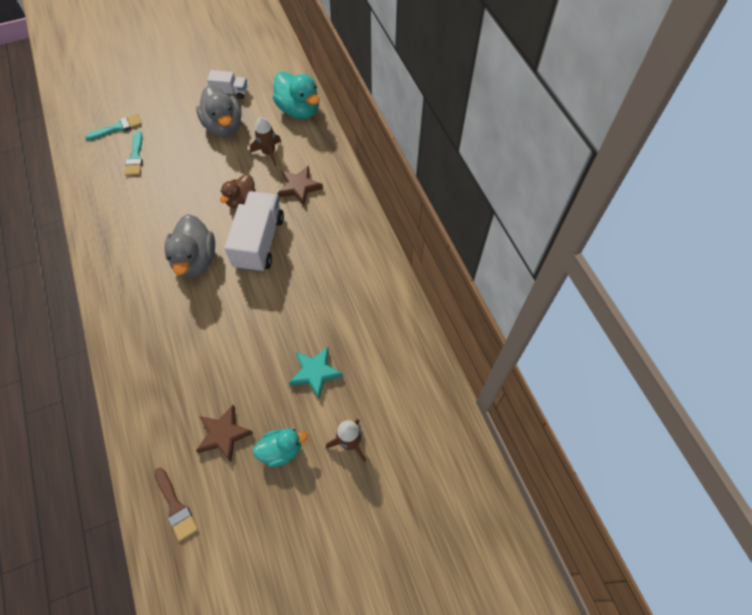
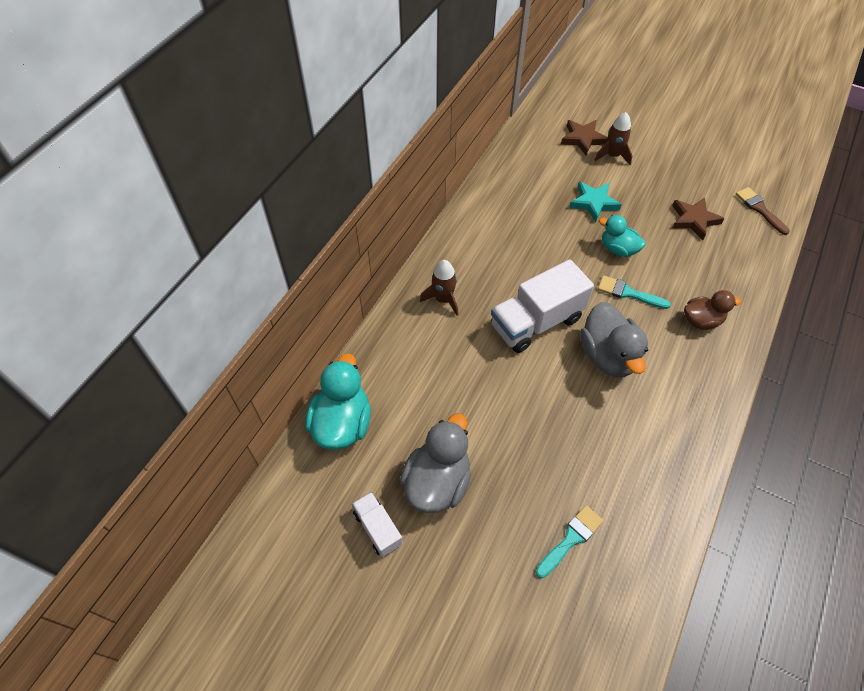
camera: 130 degrees left, 5 degrees down
turquoise brush [85,114,142,140] -> turquoise brush moved to [598,275,671,309]
brown brush [154,468,198,541] -> brown brush turned 45 degrees counterclockwise [736,187,790,235]
grey duck [164,214,215,278] -> grey duck turned 120 degrees clockwise [580,302,648,377]
brown duck [220,174,256,208] -> brown duck moved to [684,290,741,330]
brown rocket [250,117,281,166] -> brown rocket moved to [420,260,458,316]
turquoise duck [253,428,308,467] -> turquoise duck moved to [599,215,646,257]
brown star [278,166,323,206] -> brown star moved to [561,120,608,155]

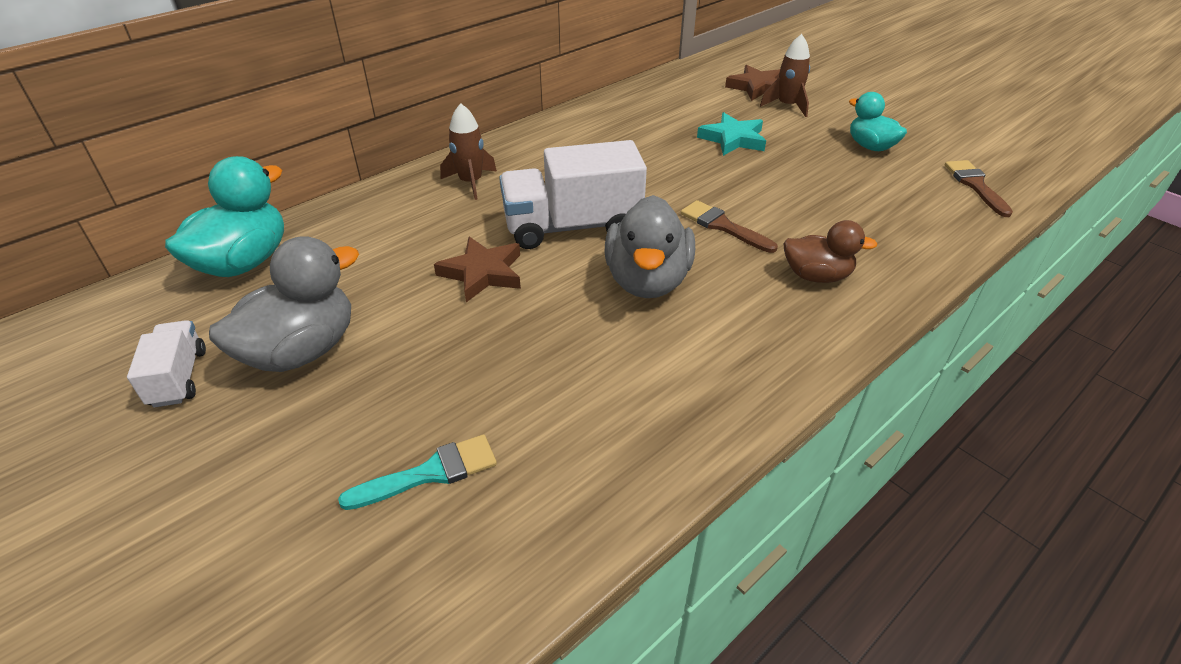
camera: 20 degrees right, 15 degrees down
turquoise brush [598,275,671,309] -> brown brush [681,200,778,253]
turquoise duck [599,215,646,257] -> turquoise duck moved to [849,92,907,151]
brown star [672,198,725,240] -> brown star moved to [434,237,521,302]

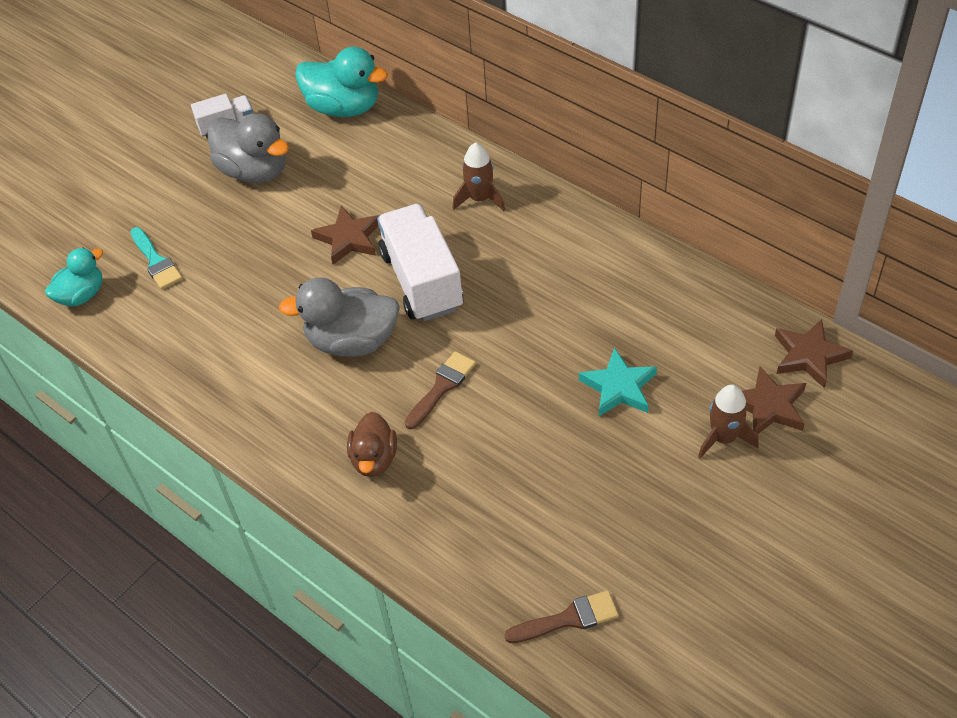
camera: 85 degrees right, 10 degrees up
turquoise duck [849,92,907,151] -> turquoise duck moved to [45,248,103,306]
none -> brown star [775,319,853,388]

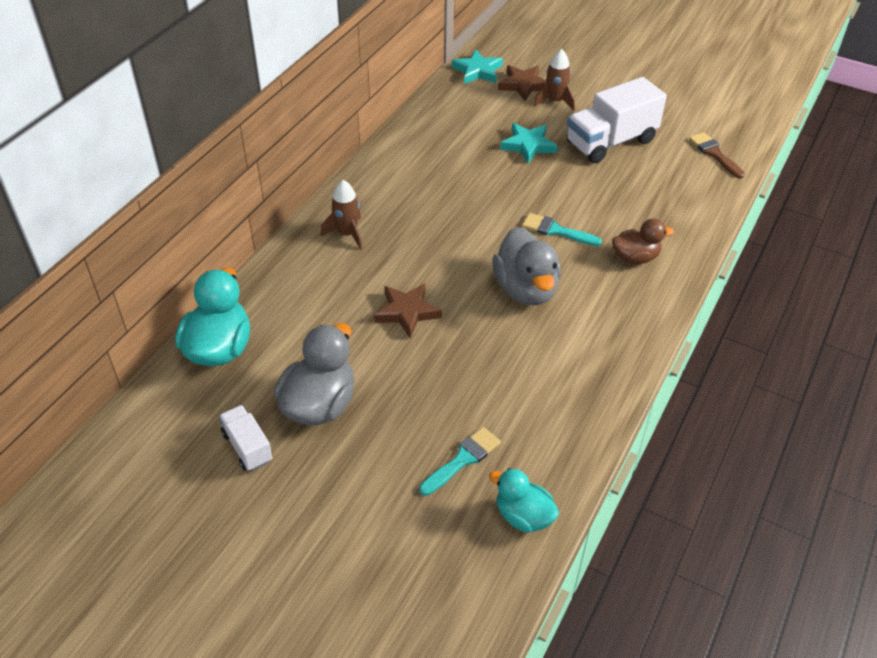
camera: 105 degrees left, 5 degrees down
white truck [377,204,463,321] -> white truck moved to [567,77,667,163]
brown brush [405,351,476,429] -> turquoise brush [522,213,602,246]
brown star [775,319,853,388] -> turquoise star [452,49,503,84]

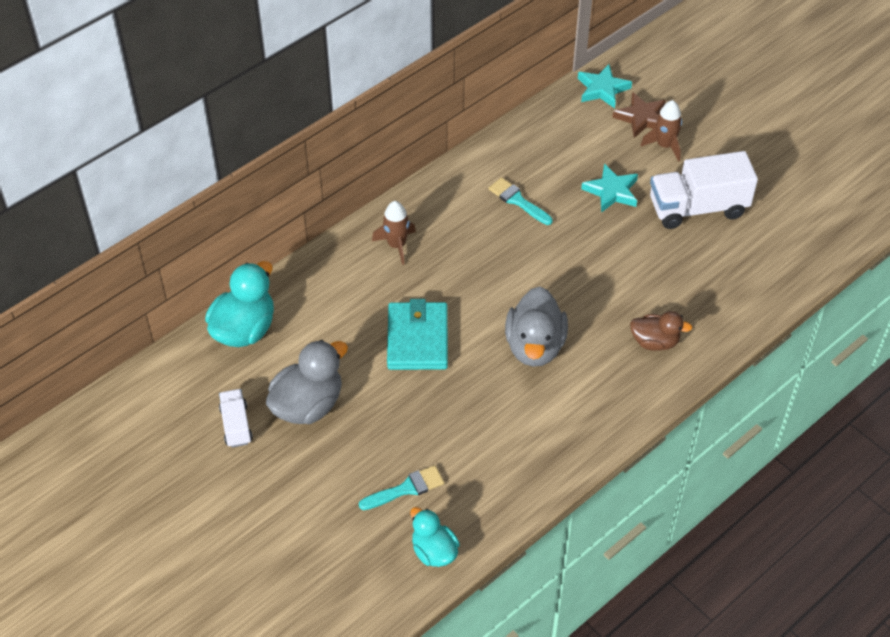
camera: 20 degrees right, 5 degrees up
brown star [374,283,442,339] -> turquoise wallet [387,299,448,370]
turquoise brush [522,213,602,246] -> turquoise brush moved to [489,177,553,225]
brown brush [689,132,745,179] -> none

